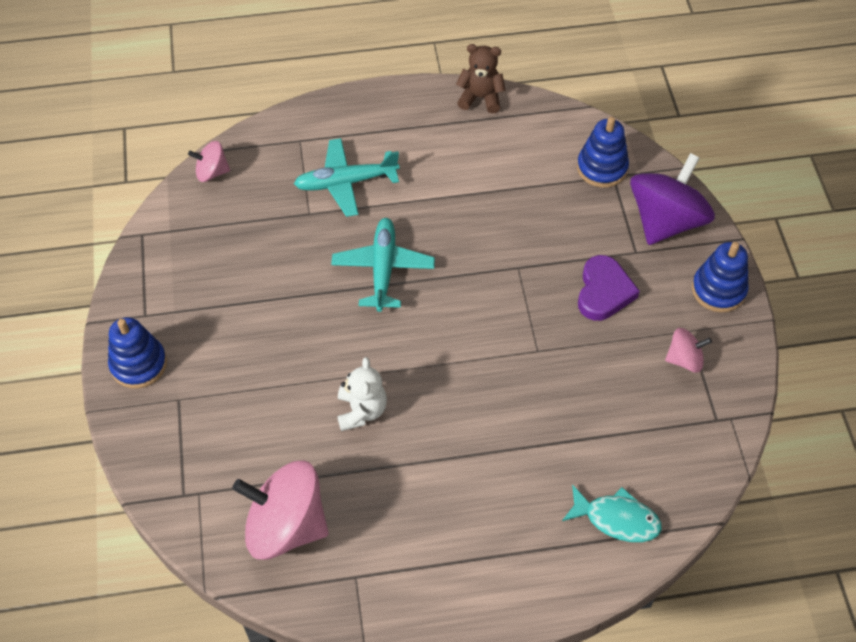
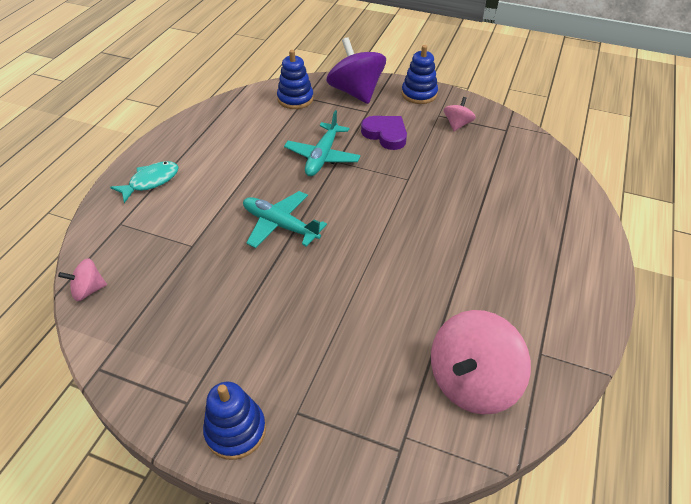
camera: 60 degrees left, 10 degrees down
pink spinning top [188,141,230,182] -> pink spinning top turned 45 degrees clockwise [58,258,107,301]
turquoise plane [294,138,400,217] -> turquoise plane moved to [284,110,361,176]
white teddy bear [337,357,387,431] -> none
brown teddy bear [456,44,506,113] -> none
turquoise fish [562,484,662,542] -> turquoise fish moved to [110,161,179,203]

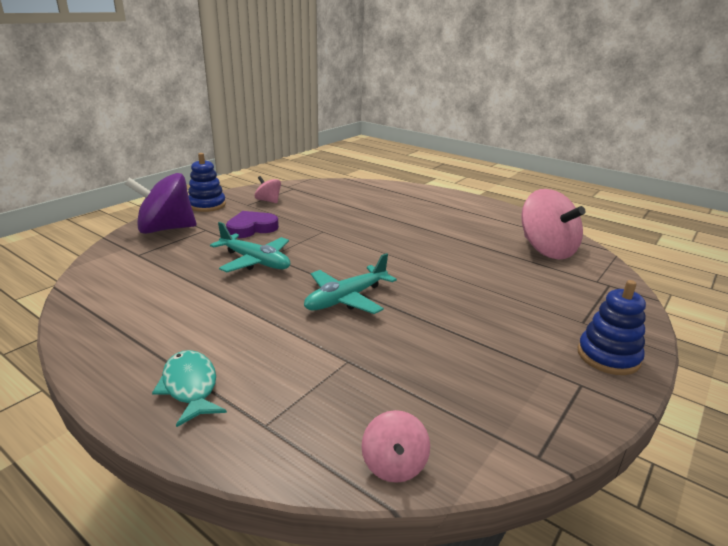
camera: 75 degrees left, 20 degrees down
blue stacking toy [277,50,314,109] -> none

